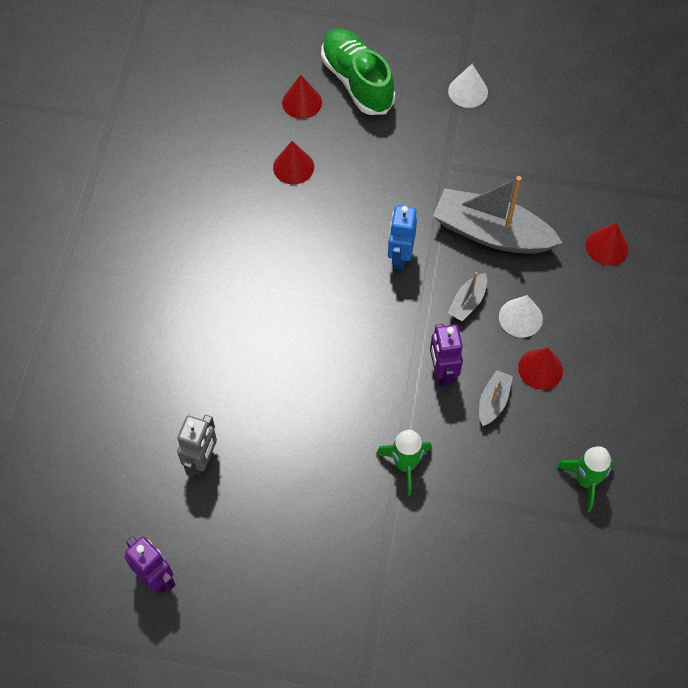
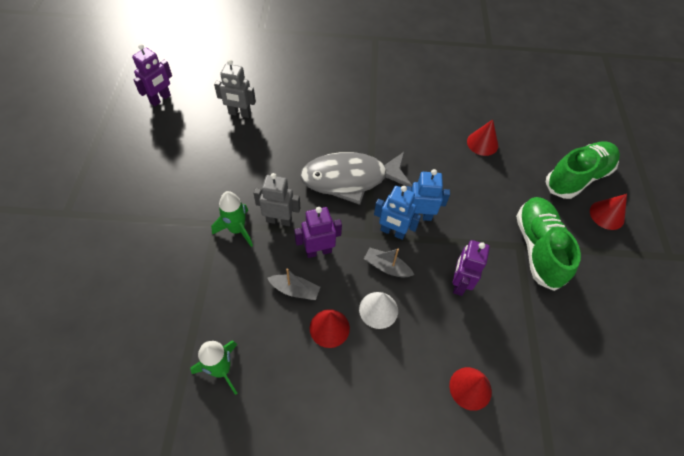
camera: 80 degrees right, 5 degrees down
red cone [282,75,322,119] -> red cone moved to [590,194,627,230]
grey boat [433,176,563,254] -> purple robot [453,240,490,296]
white cone [448,64,488,108] -> none
none -> grey robot [254,173,300,226]
none -> grey fish [300,152,412,205]
none -> blue robot [374,186,421,240]
none -> green shoe [516,197,581,291]

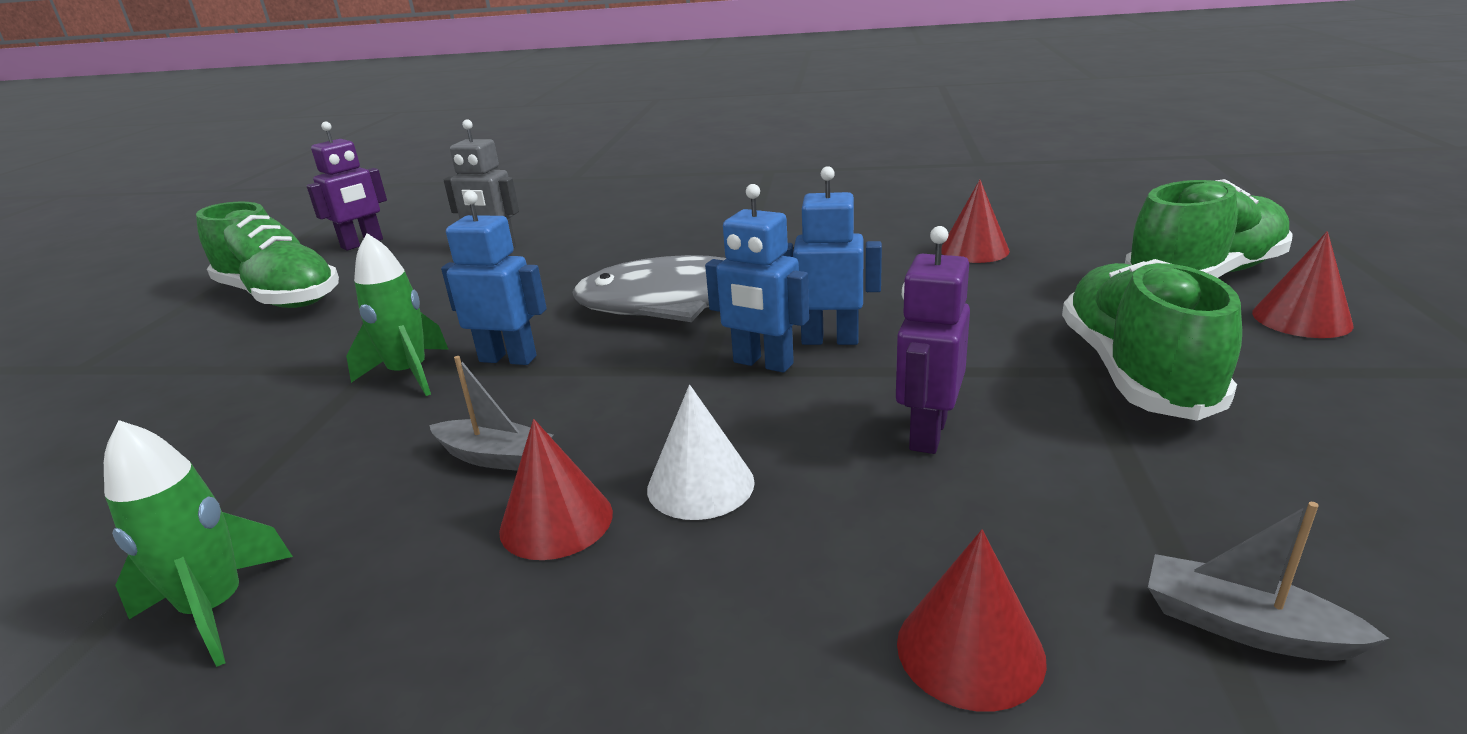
camera: 10 degrees right, 30 degrees down
grey robot [254,173,300,226] -> blue robot [441,191,547,365]
purple robot [294,207,342,258] -> none
grey boat [364,248,414,278] -> grey boat moved to [1148,502,1390,661]
none -> green shoe [196,201,339,308]

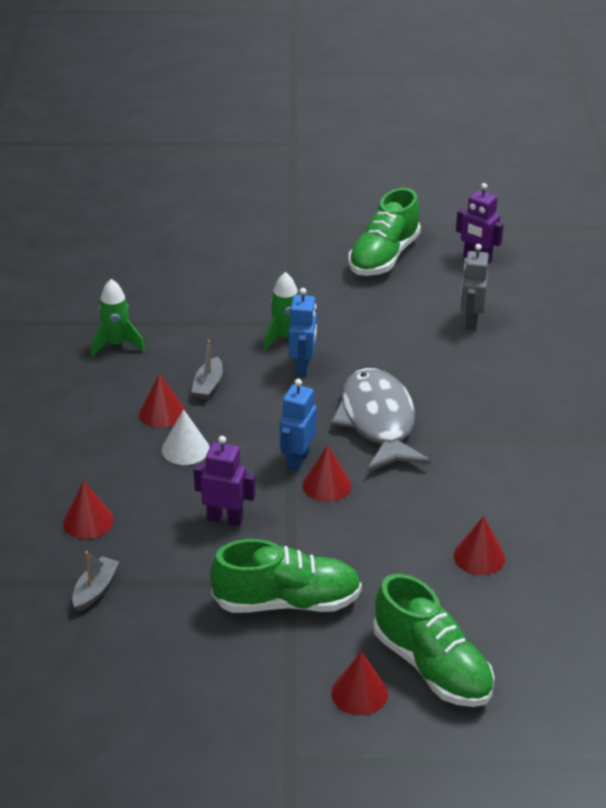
camera: 80 degrees right, 10 degrees up
blue robot [782,166,882,345] -> red cone [302,445,351,502]

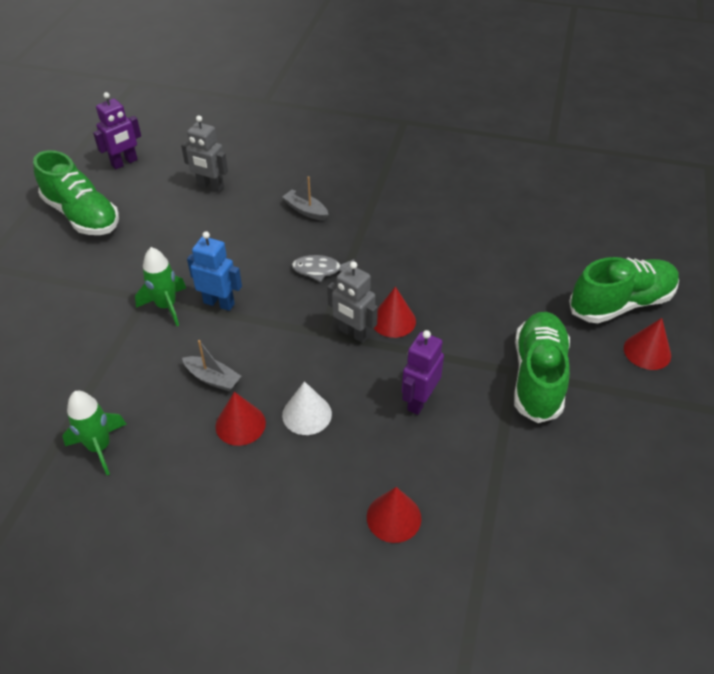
camera: 75 degrees left, 10 degrees up
grey boat [72,551,119,612] -> grey boat moved to [282,176,328,221]
blue robot [279,379,317,472] -> grey robot [327,261,378,343]
grey fish [331,368,431,472] -> grey fish [292,255,355,282], size x0.46
red cone [454,516,505,575] -> none

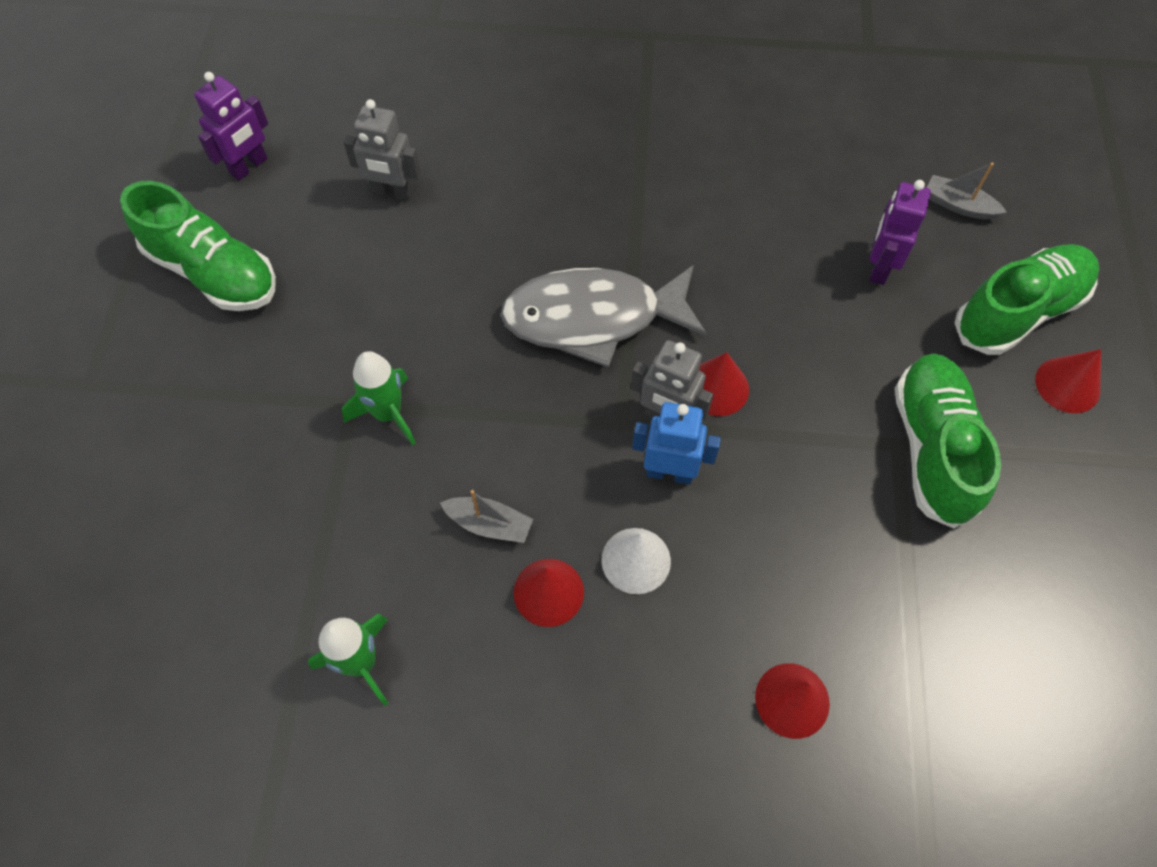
camera: 10 degrees left, 15 degrees up
blue robot [187,231,242,311] -> blue robot moved to [632,402,721,484]
grey boat [282,176,328,221] -> grey boat moved to [927,163,1007,220]
grey fish [292,255,355,282] -> grey fish [501,265,707,368], size x2.19
purple robot [402,330,444,415] -> purple robot moved to [869,180,931,285]

